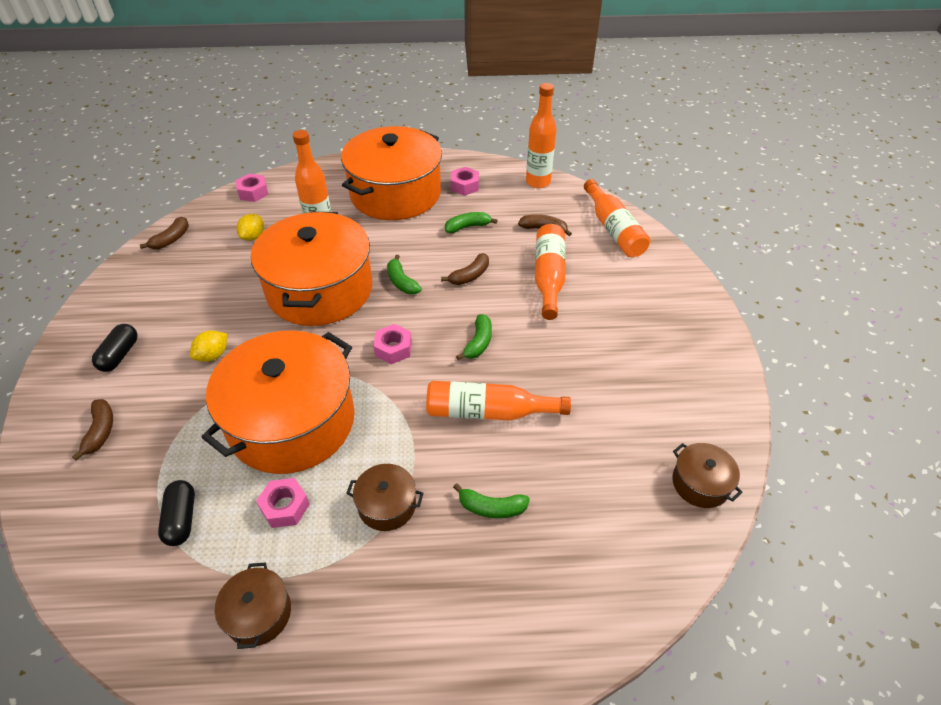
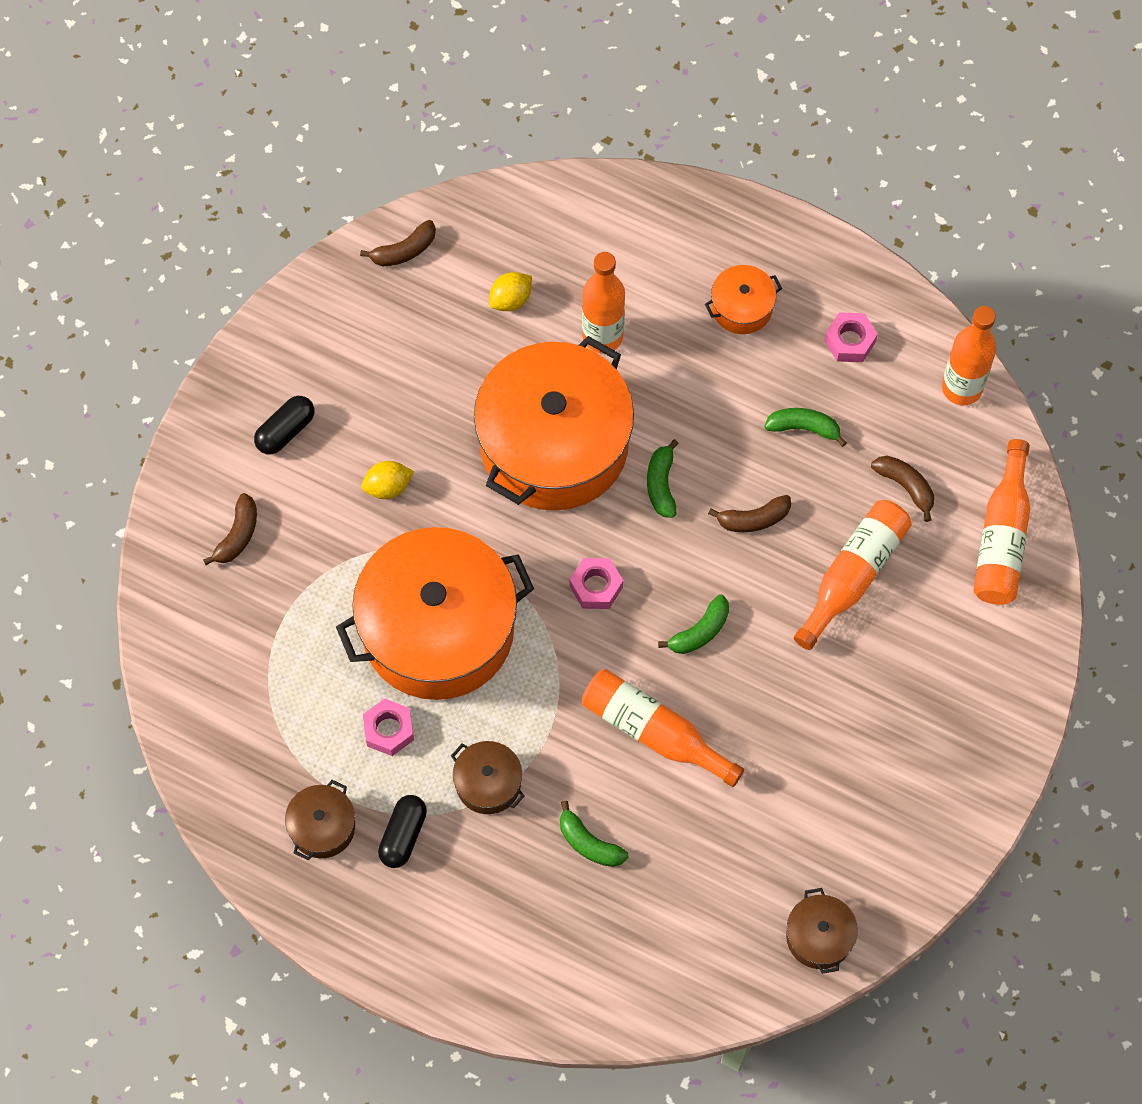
camera: 30 degrees right, 20 degrees up
black capsule [158,480,195,546] -> black capsule moved to [378,795,427,868]
pink nut [236,173,268,202] -> none
orange pot [341,126,442,220] -> orange pot [705,265,782,334], size x0.42

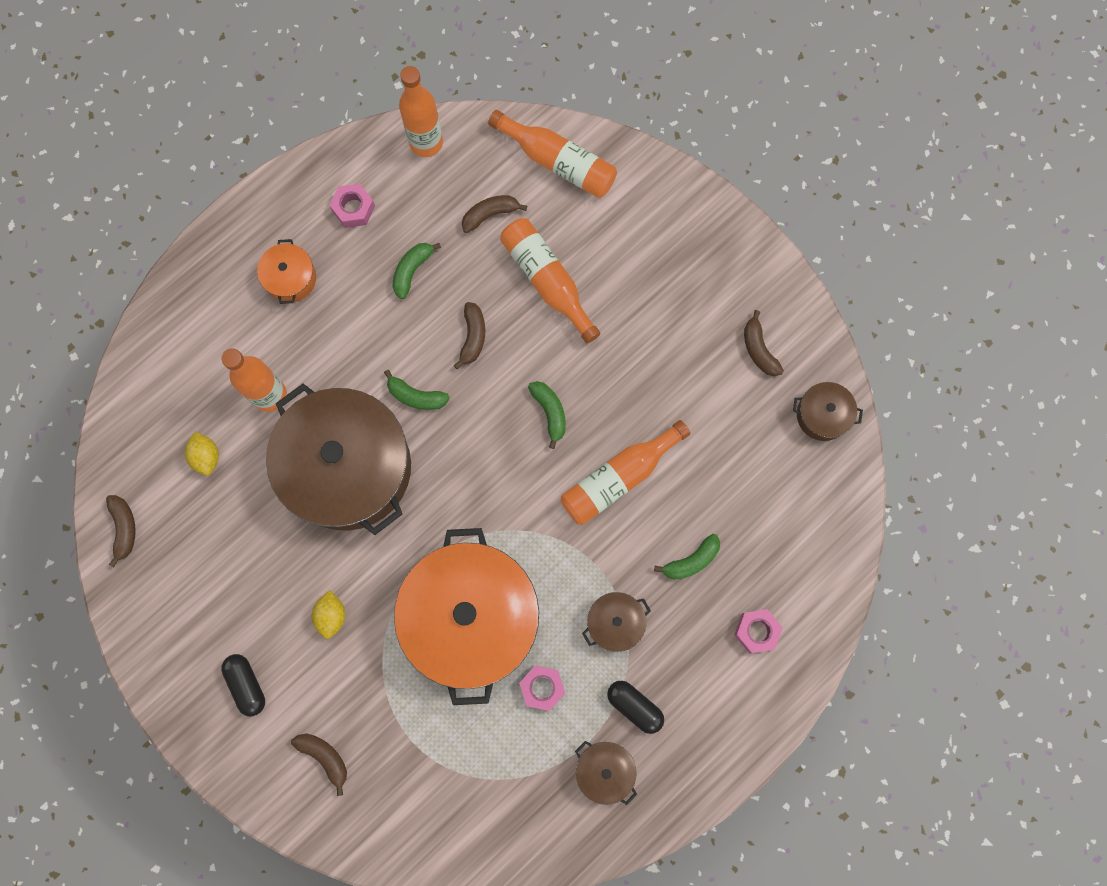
camera: 70 degrees left, 10 degrees up
orange pot [474,336,634,511] -> brown pot [266,384,411,535]
pink nut [570,558,623,609] -> pink nut moved to [734,609,783,653]
none -> brown banana [744,310,784,376]

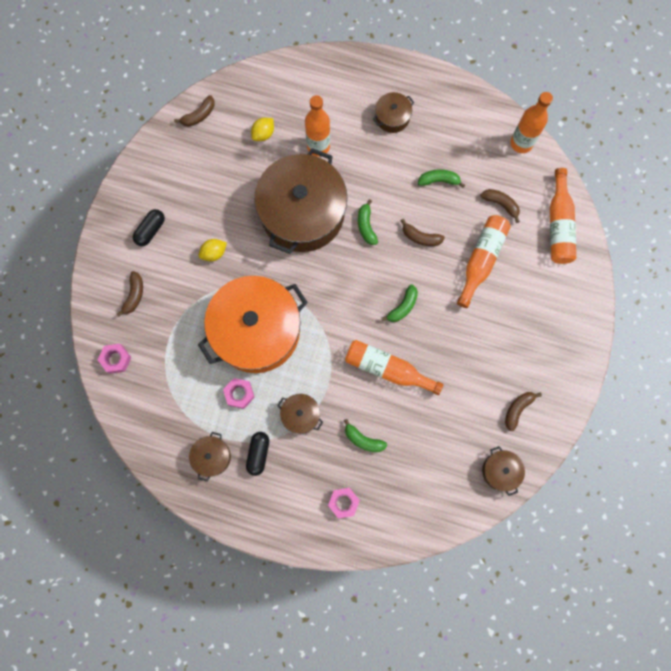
camera: 60 degrees right, 0 degrees up
orange pot [257,239,316,304] -> brown pot [373,92,414,133]
pink nut [329,184,375,228] -> pink nut moved to [98,344,132,374]
brown banana [454,302,485,370] -> brown banana turned 45 degrees clockwise [400,219,445,246]

